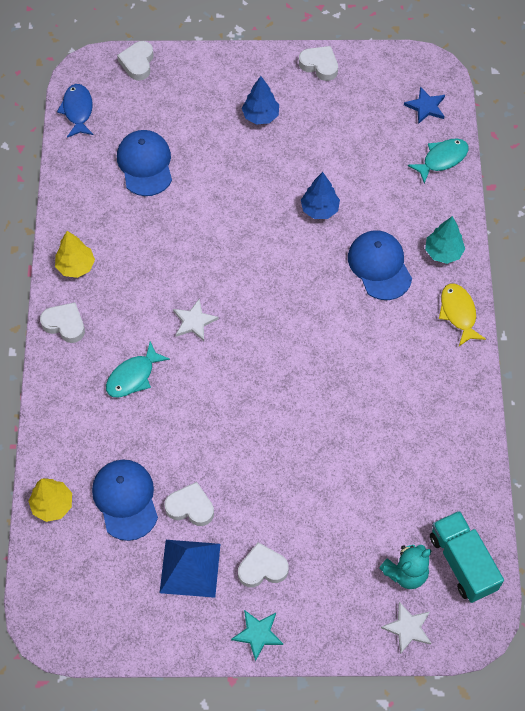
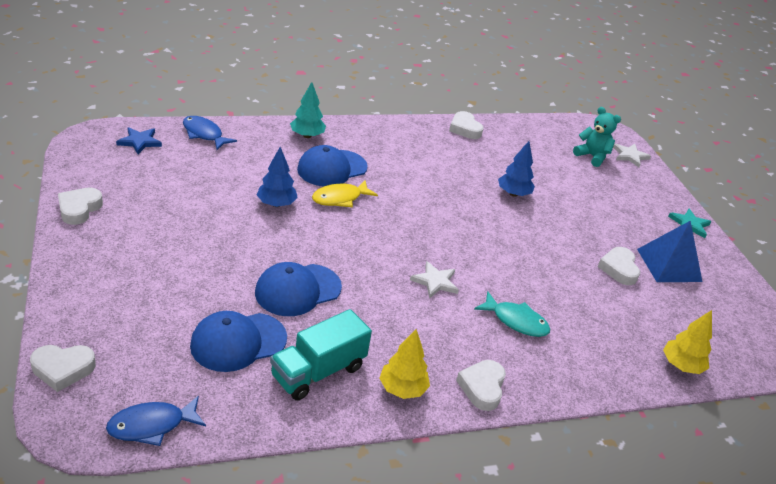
camera: 110 degrees left, 25 degrees down
blue cap [92,459,158,541] -> blue cap moved to [255,262,342,316]
white heart [238,542,289,588] -> white heart moved to [449,111,484,139]
blue tree [242,76,279,125] -> blue tree moved to [498,141,535,197]
turquoise fish [408,139,469,184] -> blue fish [183,116,237,150]
turquoise truck [430,511,504,603] -> turquoise truck moved to [270,309,372,401]
yellow fish [439,284,486,346] -> yellow fish moved to [312,180,378,208]

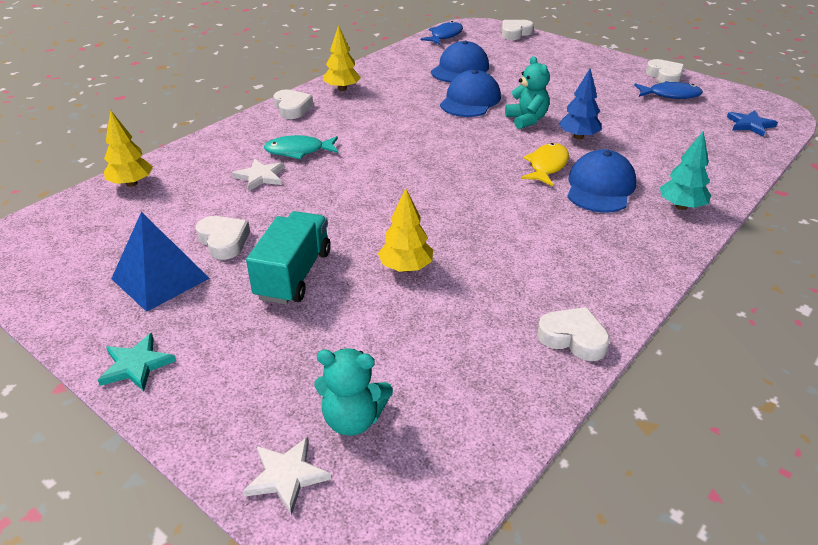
camera: 150 degrees right, 0 degrees up
blue fish [183,116,237,150] -> blue fish moved to [634,81,703,99]
turquoise truck [270,309,372,401] -> turquoise truck moved to [246,211,331,305]
white star [410,261,459,298] -> white star moved to [232,159,285,191]
blue tree [498,141,535,197] -> yellow tree [378,188,433,272]
none -> turquoise teddy bear [505,56,550,129]

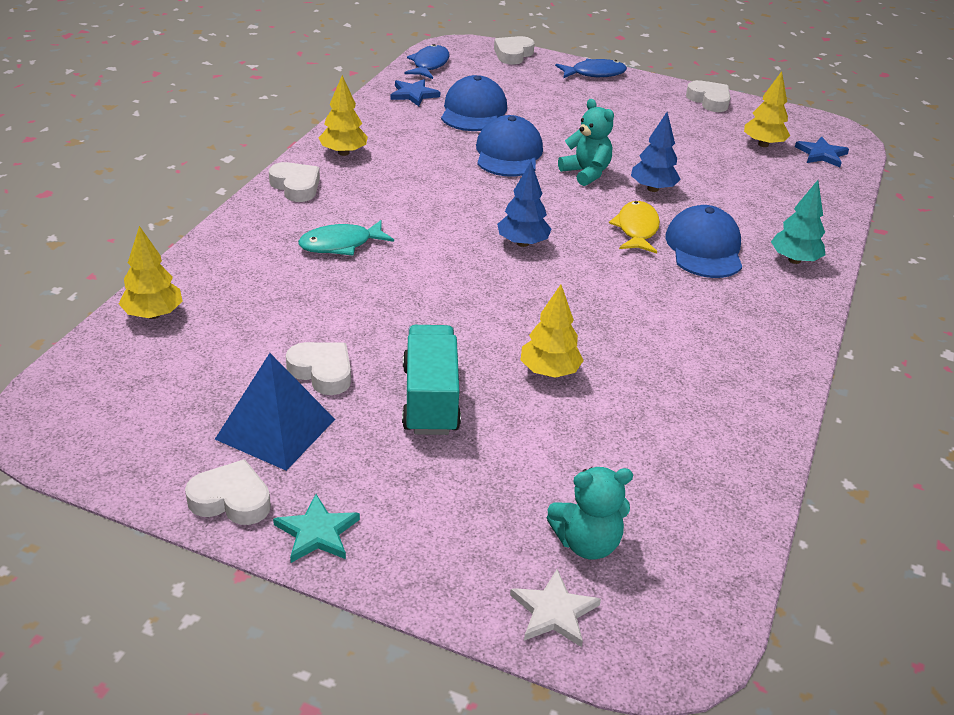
camera: 20 degrees left, 0 degrees up
white star [232,159,285,191] -> none
white heart [537,307,610,361] -> white heart moved to [185,459,271,525]
blue fish [634,81,703,99] -> blue fish moved to [555,59,627,78]
none -> blue star [391,79,440,106]
none -> blue tree [497,162,551,247]
none -> yellow tree [744,71,790,147]

